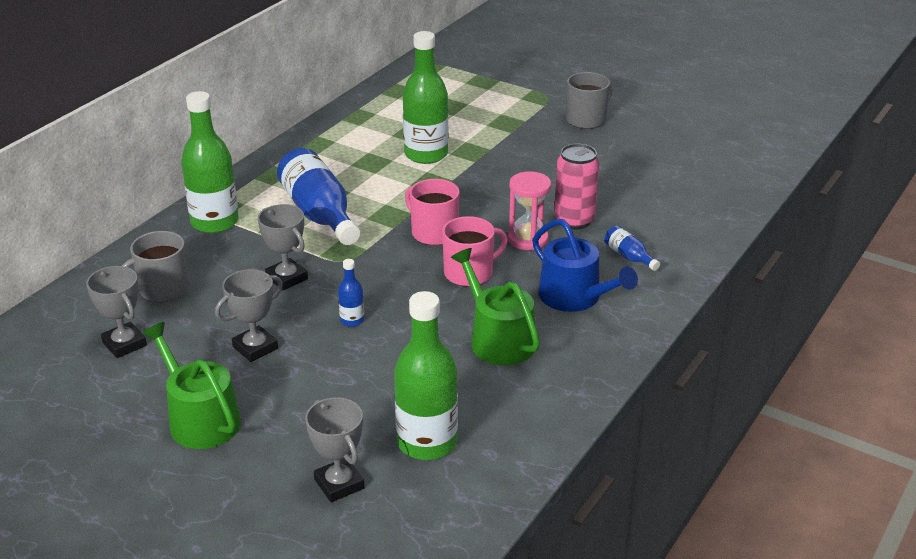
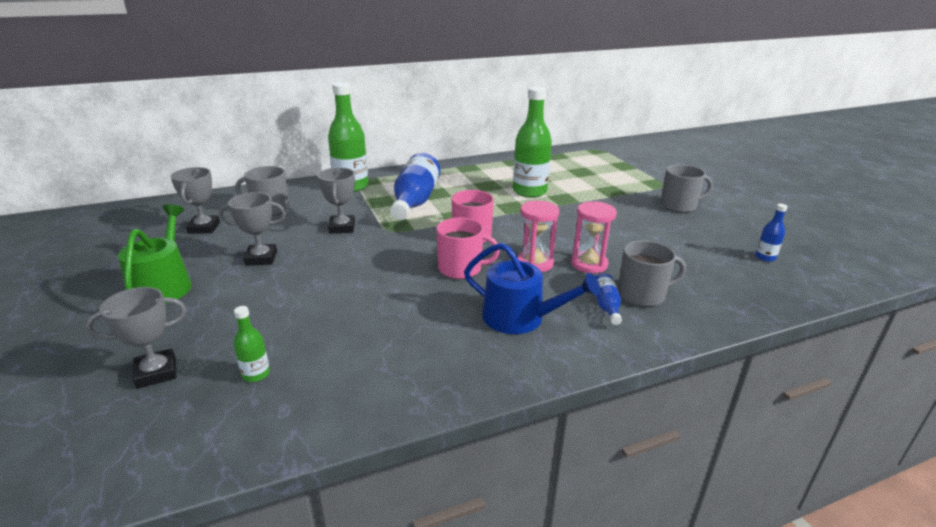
camera: 35 degrees right, 5 degrees down
grey trophy [305,397,365,502] -> grey trophy turned 60 degrees clockwise [86,287,186,389]
blue bottle [338,259,364,327] -> blue bottle moved to [755,204,788,262]
green bottle [394,291,458,460] -> green bottle [234,306,270,382], size x0.46
green watering can [451,248,540,365] -> none
blue watering can [532,219,638,312] -> blue watering can turned 60 degrees counterclockwise [464,243,600,334]
pink can [554,143,599,230] -> pink hourglass [571,201,617,273]
none -> grey mug [618,240,686,307]

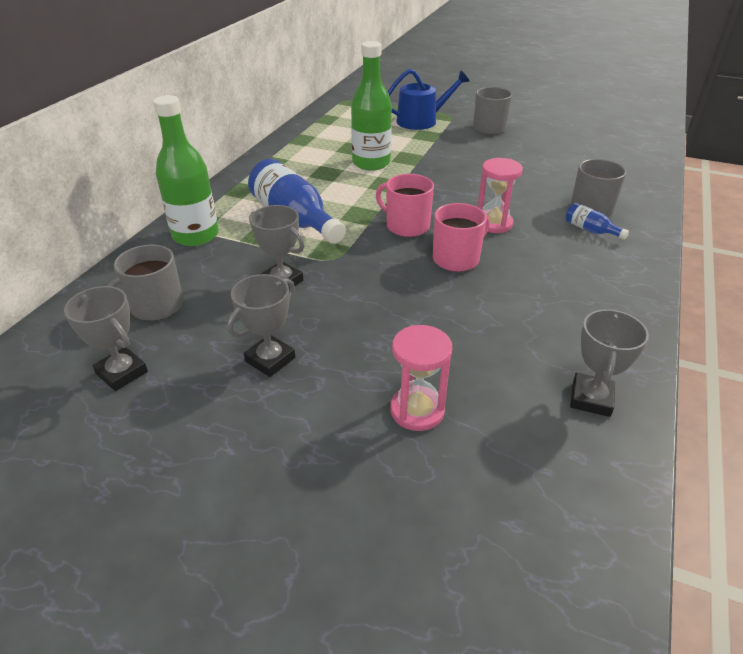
camera: 45 degrees left, 10 degrees up
grey trophy [86,287,186,389] -> grey trophy moved to [570,309,649,417]
green watering can [118,204,191,304] -> none
green bottle [234,306,270,382] -> none
blue watering can [464,243,600,334] -> blue watering can moved to [388,69,470,130]
pink hourglass [571,201,617,273] -> pink hourglass moved to [390,325,452,431]
blue bottle [755,204,788,262] -> none

